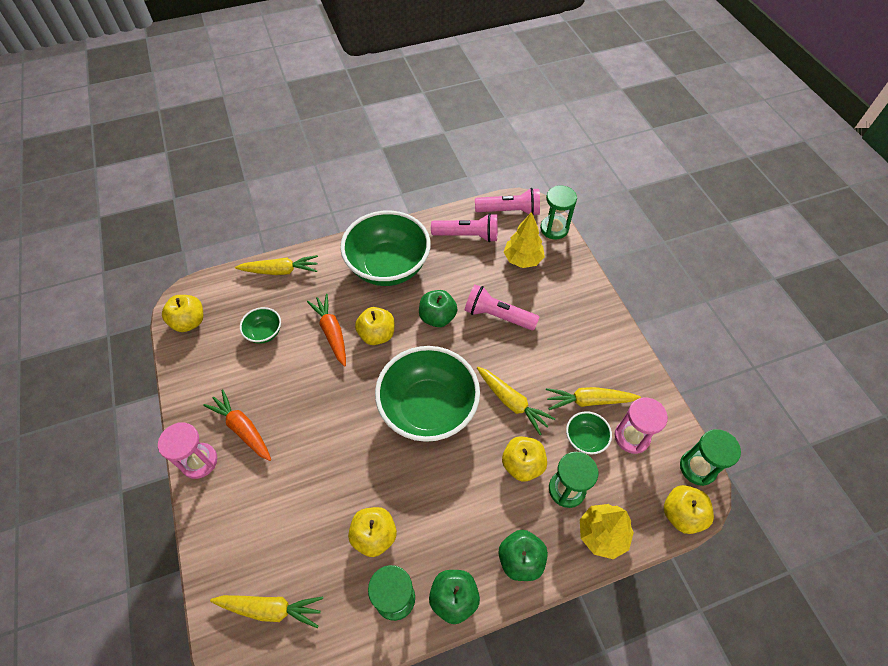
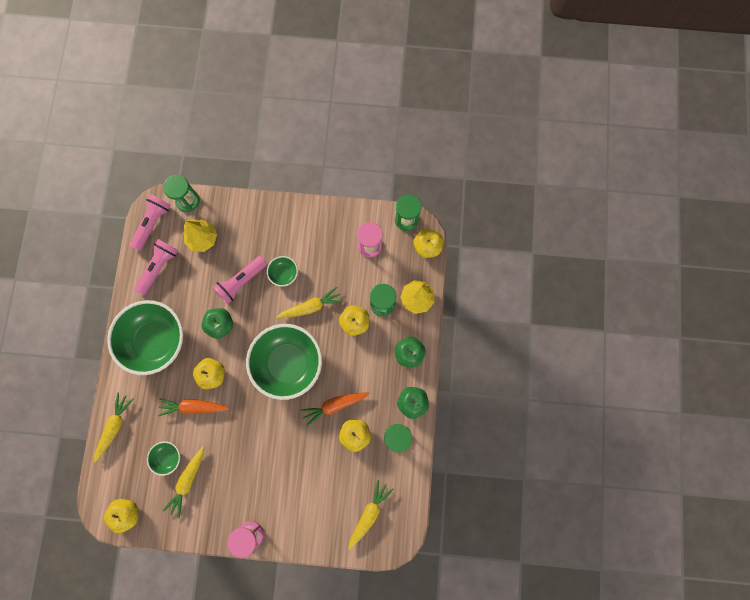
camera: 65 degrees left, 20 degrees up
orange carrot [203,389,271,461] -> orange carrot moved to [301,392,370,426]
yellow carrot [546,387,641,410] -> yellow carrot moved to [163,446,204,518]
green bowl [566,411,612,454] -> green bowl moved to [267,256,298,287]

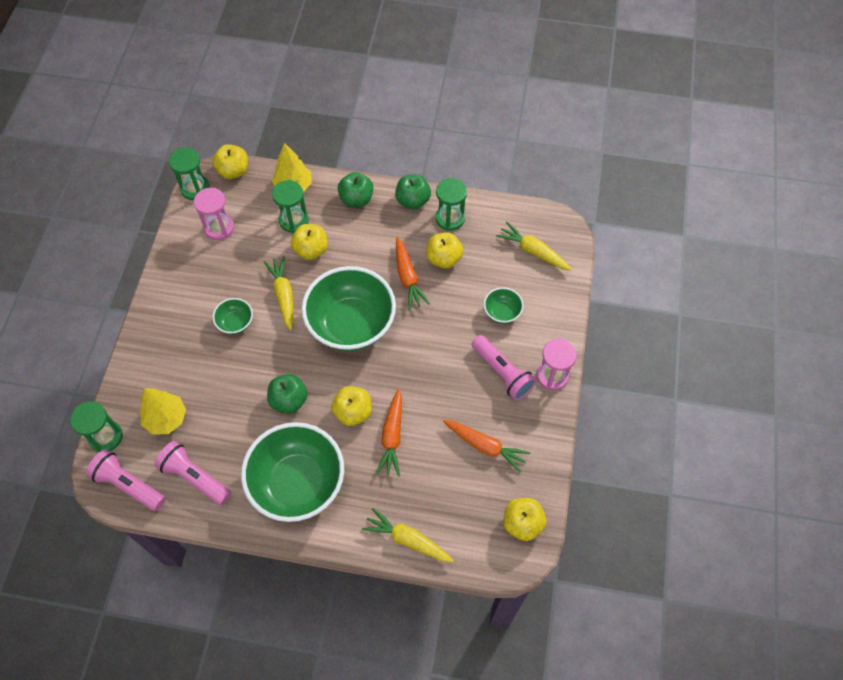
camera: 85 degrees left, 15 degrees down
green bowl [147,441,180,476] -> green bowl moved to [484,287,524,324]
yellow carrot [163,446,204,518] -> orange carrot [443,420,531,473]
pink flashlight [212,256,267,304] -> pink flashlight moved to [472,335,536,400]

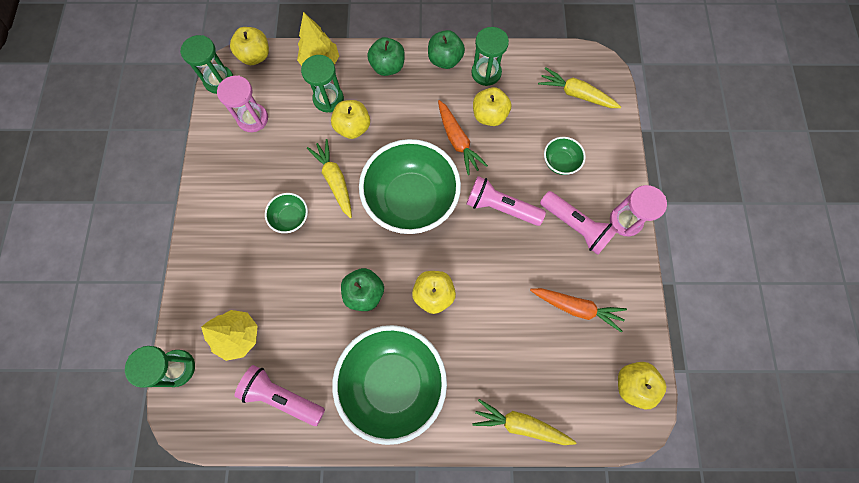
camera: 10 degrees left, 10 degrees up
pink flashlight [86,449,165,511] -> pink flashlight moved to [466,176,546,226]
orange carrot [376,389,402,476] -> none

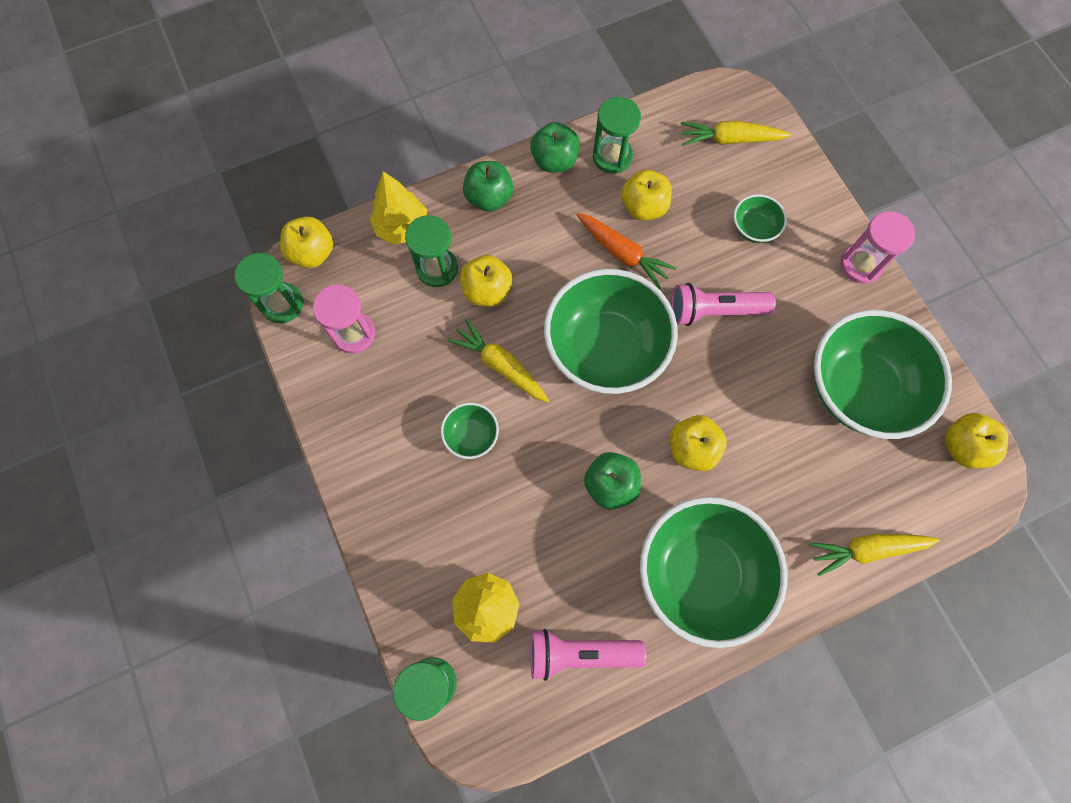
camera: 25 degrees left, 0 degrees up
orange carrot [530,288,627,332] -> green bowl [814,310,952,439]
pink flashlight [540,191,618,255] -> none

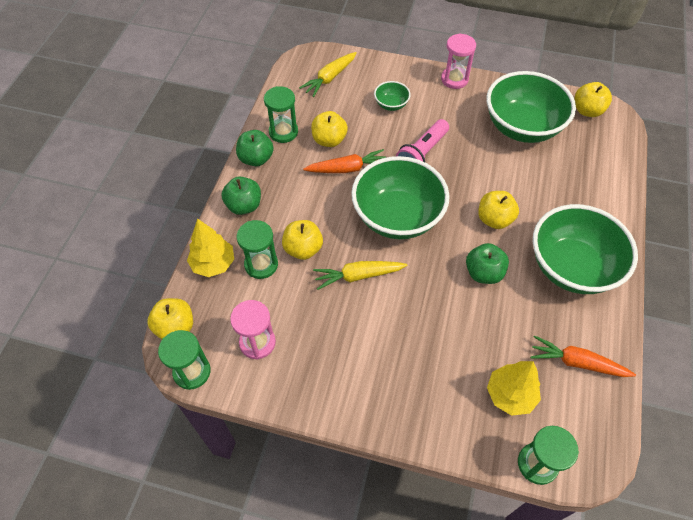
camera: 50 degrees left, 15 degrees down
green bowl [441,403,499,459] -> none
pink flashlight [530,629,646,681] -> orange carrot [530,335,636,377]
yellow carrot [809,534,940,576] -> none

